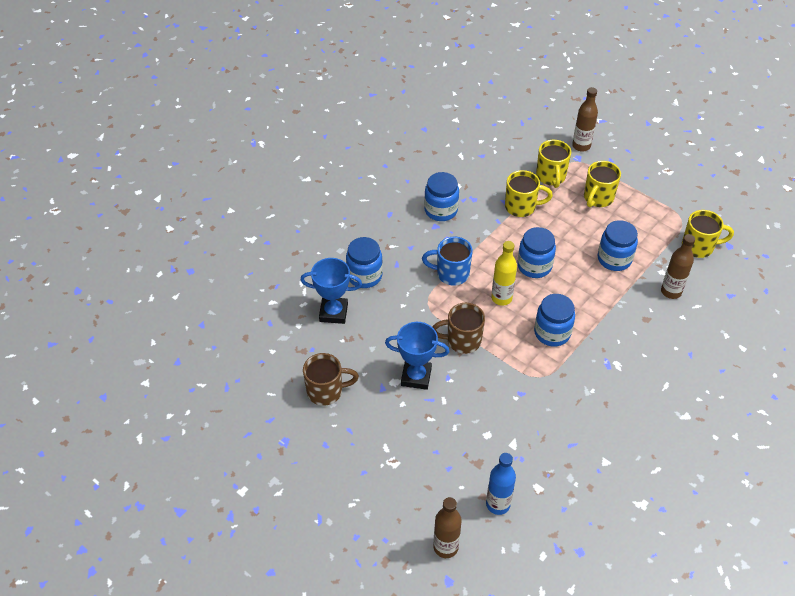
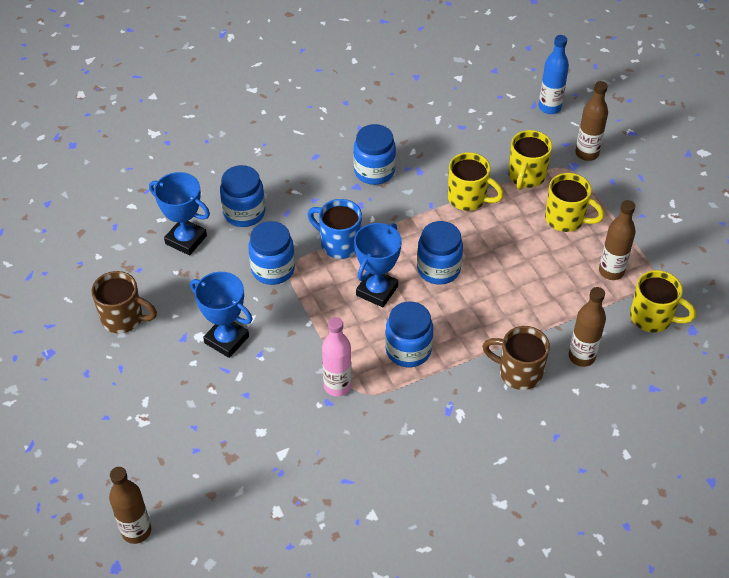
camera: 25 degrees right, 0 degrees up
brown mug [433,303,485,354] -> brown mug moved to [483,326,550,390]
blue bottle [486,453,516,515] -> blue bottle moved to [539,35,569,114]
yellow bottle [491,241,517,306] -> blue trophy [354,223,402,307]
yellow mug [584,161,621,207] -> yellow mug turned 120 degrees counterclockwise [545,173,604,232]
blue jar [598,220,638,271] -> blue jar moved to [248,221,295,285]
none -> pink bottle [322,317,352,397]
none -> brown bottle [599,200,636,280]

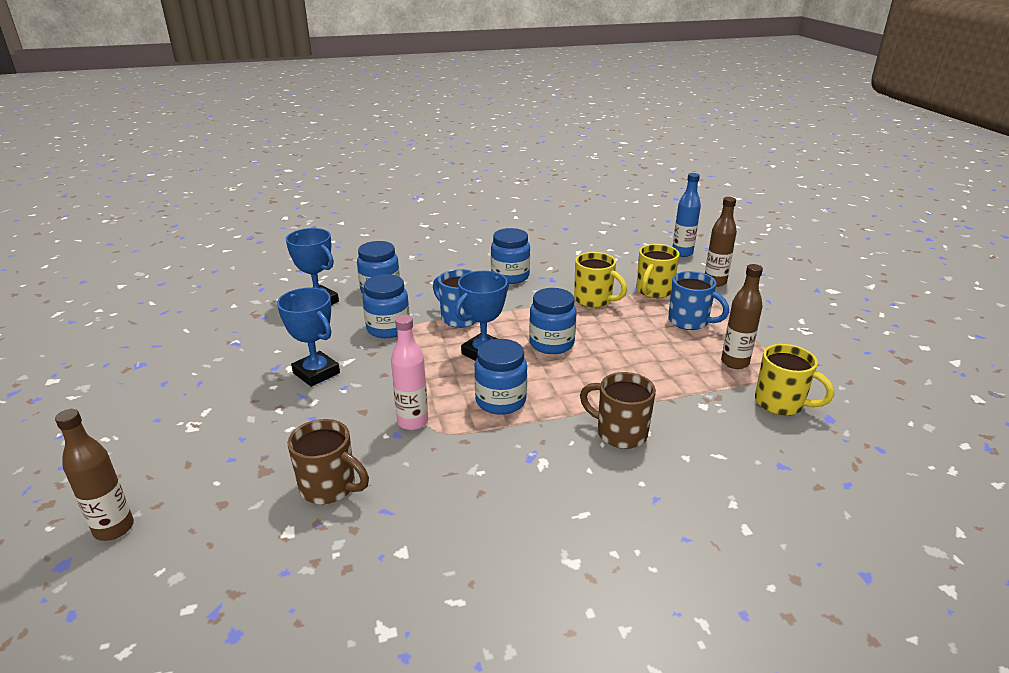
camera: 10 degrees right, 20 degrees down
brown mug [91,271,157,333] -> brown mug moved to [288,419,369,504]
yellow mug [545,173,604,232] -> blue mug [668,271,729,330]
brown bottle [569,287,606,367] -> none

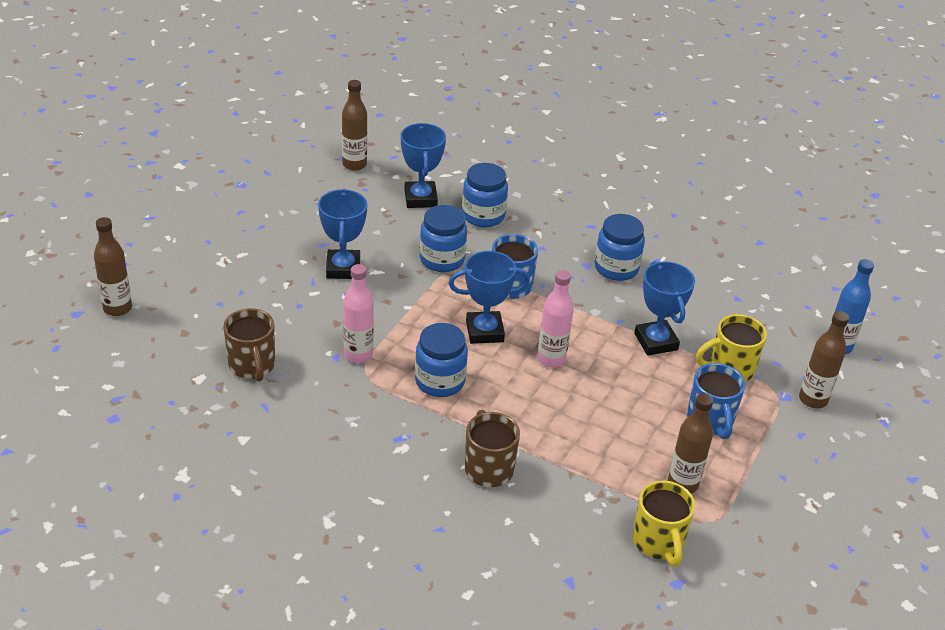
camera: 40 degrees right, 10 degrees up
blue jar [529,288,577,354] -> pink bottle [537,270,574,368]
yellow mug [574,252,627,308] -> blue trophy [634,261,695,356]
none -> brown bottle [342,80,367,171]

